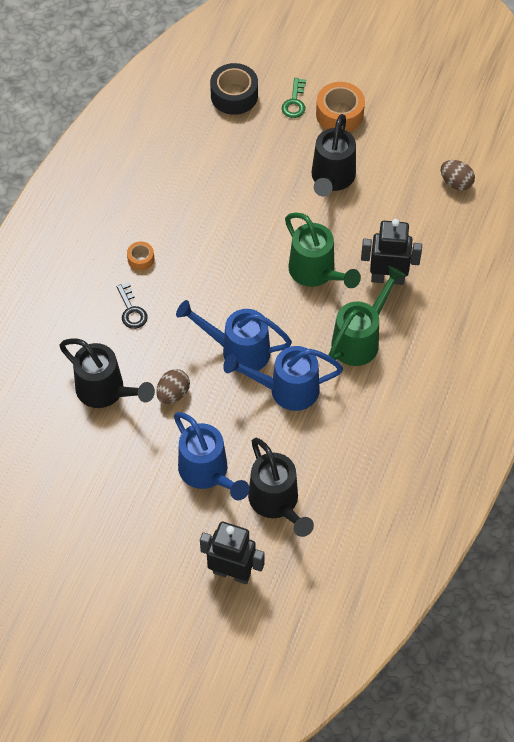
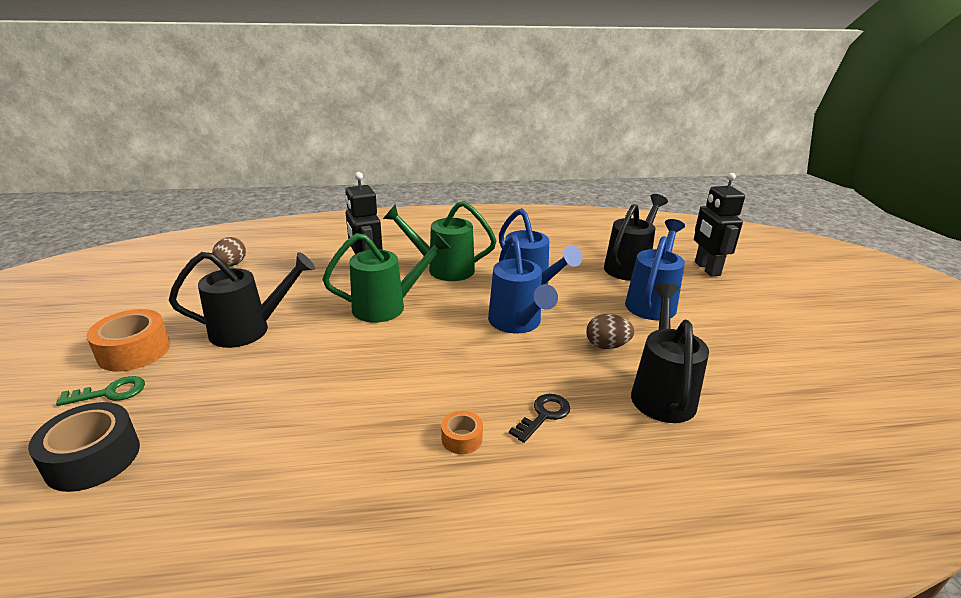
camera: 120 degrees left, 30 degrees down
green watering can [285,212,361,288] -> green watering can turned 45 degrees clockwise [323,232,451,323]

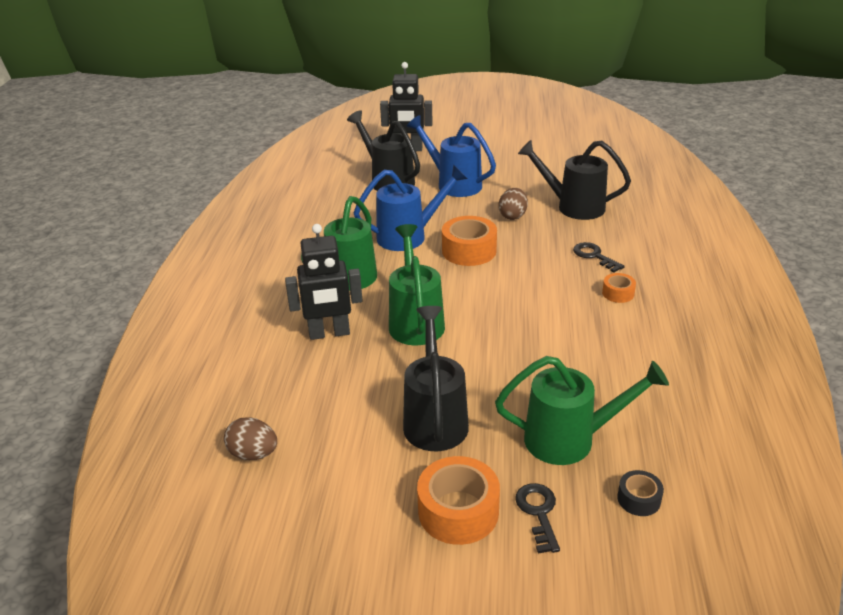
camera: 75 degrees left, 5 degrees up
black tape [28,402,140,492] -> black tape [617,470,664,516], size x0.53
green key [56,376,145,406] -> black key [515,483,560,554]
blue watering can [488,235,558,334] -> orange tape [442,216,497,266]
none -> green watering can [495,356,669,465]

